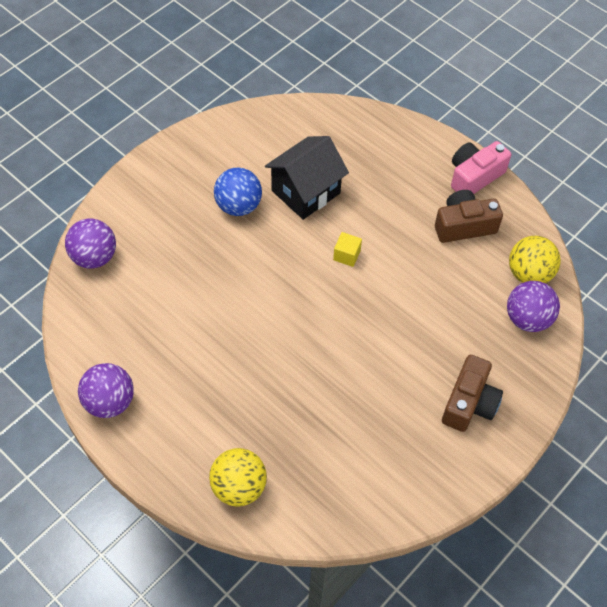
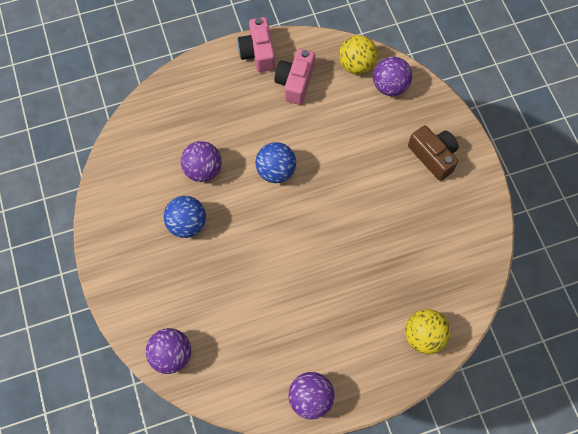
camera: 60 degrees left, 10 degrees up
black house [265,136,349,220] -> purple ball [181,141,222,182]
yellow cube [333,232,362,267] -> blue ball [255,142,296,183]
brown camera [435,190,503,243] -> pink camera [274,49,315,105]

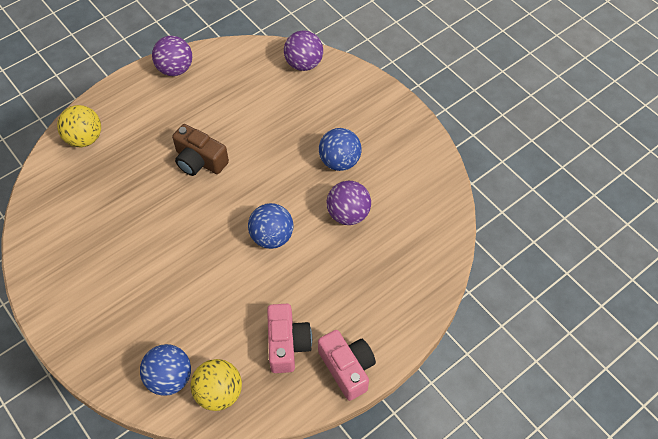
camera: 160 degrees right, 10 degrees down
purple ball [373,57,412,96] -> blue ball [140,344,191,396]
brown camera [408,125,459,181] -> brown camera moved to [172,124,229,176]

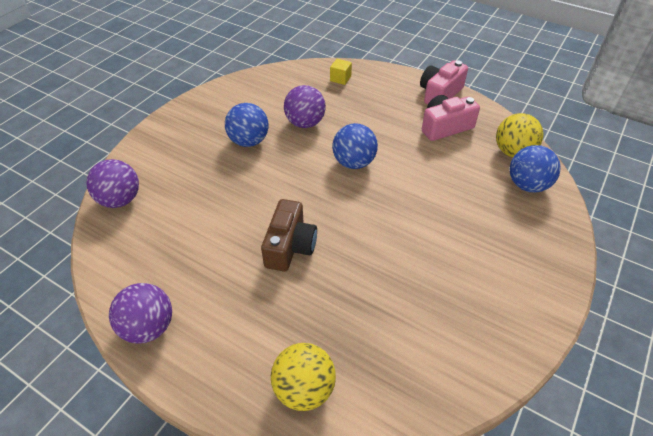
camera: 110 degrees left, 10 degrees down
none -> yellow cube [330,59,352,85]

